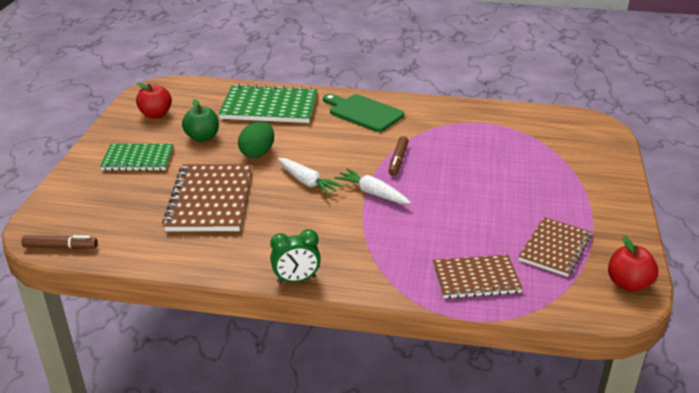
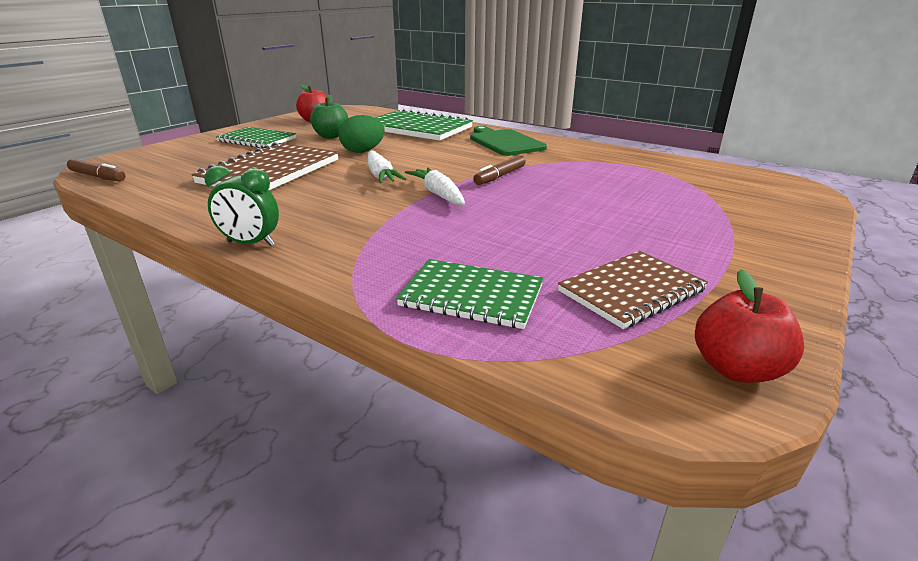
camera: 25 degrees right, 5 degrees down
brown notebook [433,255,523,299] -> green notebook [396,259,544,329]

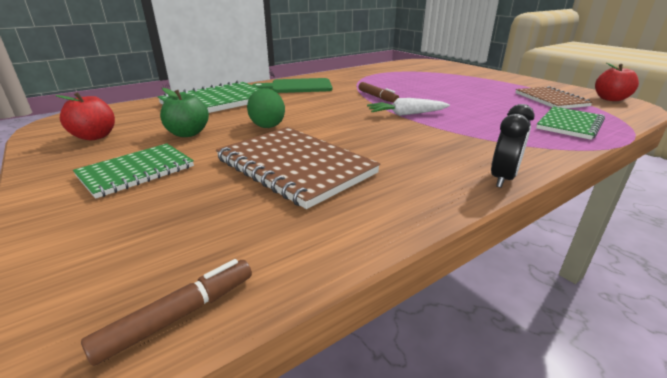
camera: 70 degrees left, 0 degrees up
green clock [204,166,279,246] -> black clock [491,104,535,188]
white carrot [367,150,406,183] -> none

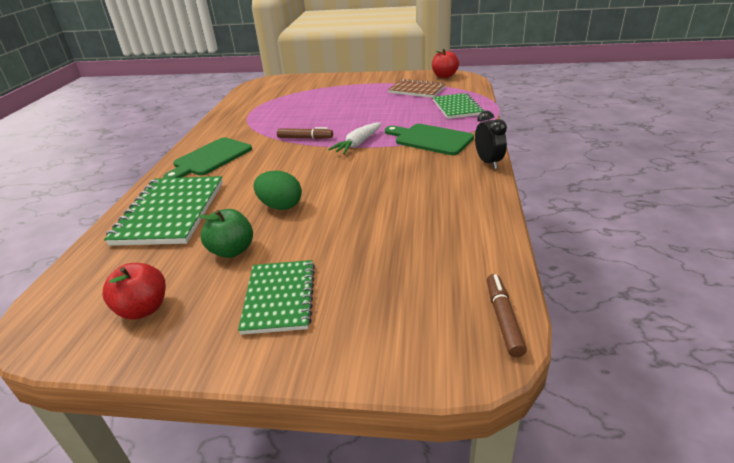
camera: 45 degrees left, 5 degrees up
brown notebook [216,127,380,209] -> none
none -> green cutting board [385,124,474,155]

